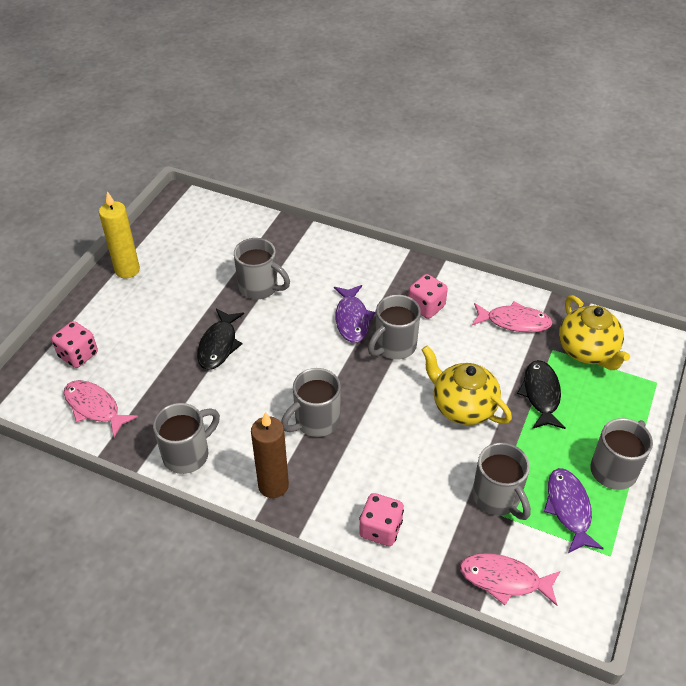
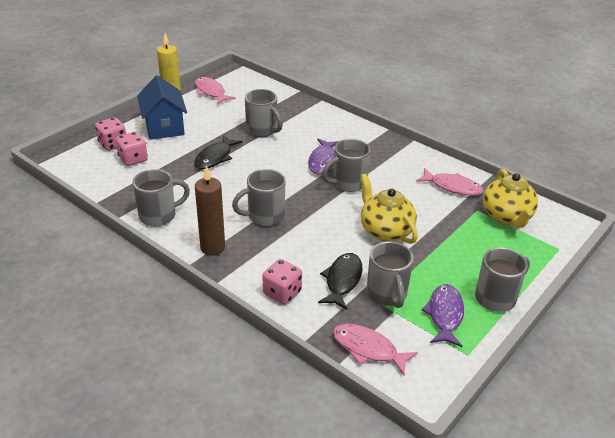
camera: 15 degrees right, 10 degrees down
pink fish [64,380,138,437] -> pink fish moved to [195,77,235,105]
pink dice [408,274,448,319] -> pink dice moved to [116,132,148,166]
black fish [517,360,566,429] -> black fish moved to [318,253,362,310]
none -> blue house [137,75,187,140]

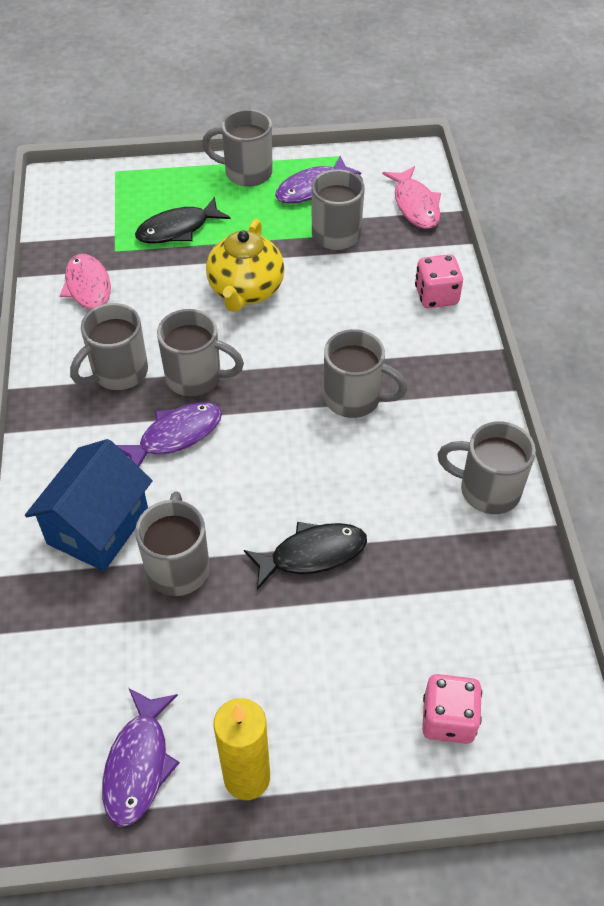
camera: 135 degrees left, 15 degrees up
pink dice [116,132,148,166] -> none
blue house [137,75,187,140] -> blue house moved to [25,439,153,571]
pink fish [195,77,235,105] -> purple fish [102,688,180,827]
brown candle [195,166,225,256] -> none
black fish [318,253,362,310] -> black fish moved to [135,197,231,244]
yellow teapot [483,169,538,228] -> none
none -> grey mug [70,303,148,390]

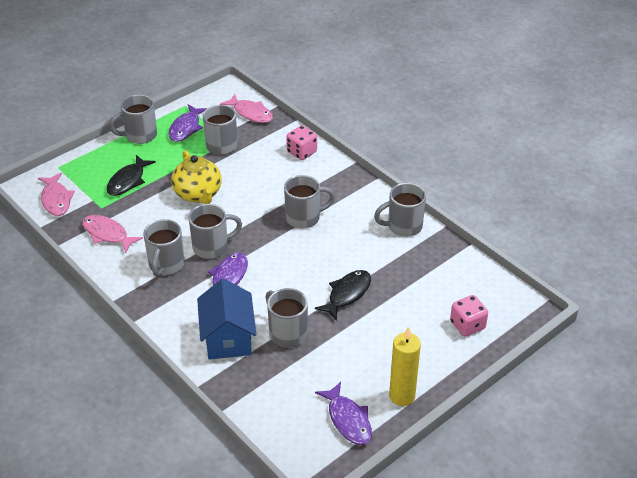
camera: 35 degrees left, 10 degrees down
none -> pink fish [38,173,75,216]

